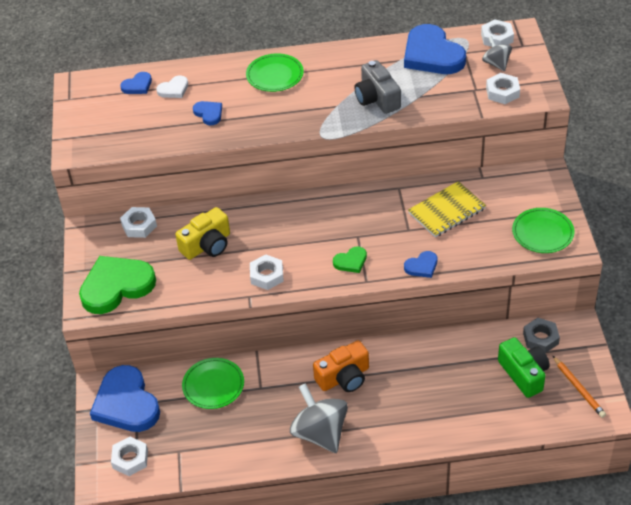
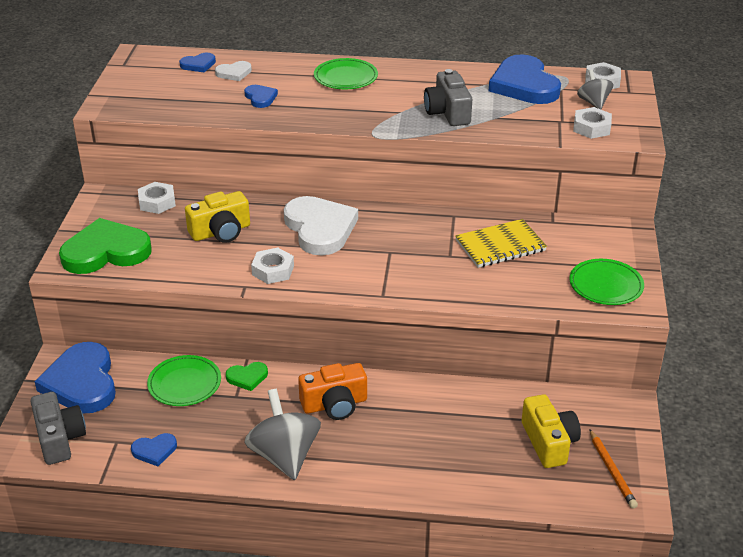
camera: 10 degrees right, 10 degrees down
white nut [111,437,148,476] -> grey camera [30,392,86,465]
green heart [333,246,367,273] -> green heart moved to [226,362,268,391]
blue heart [404,251,437,278] -> blue heart moved to [131,433,177,466]
green camera [498,337,550,398] -> yellow camera [522,394,581,468]
grey nut [523,318,560,353] -> none
none -> white heart [284,196,358,255]

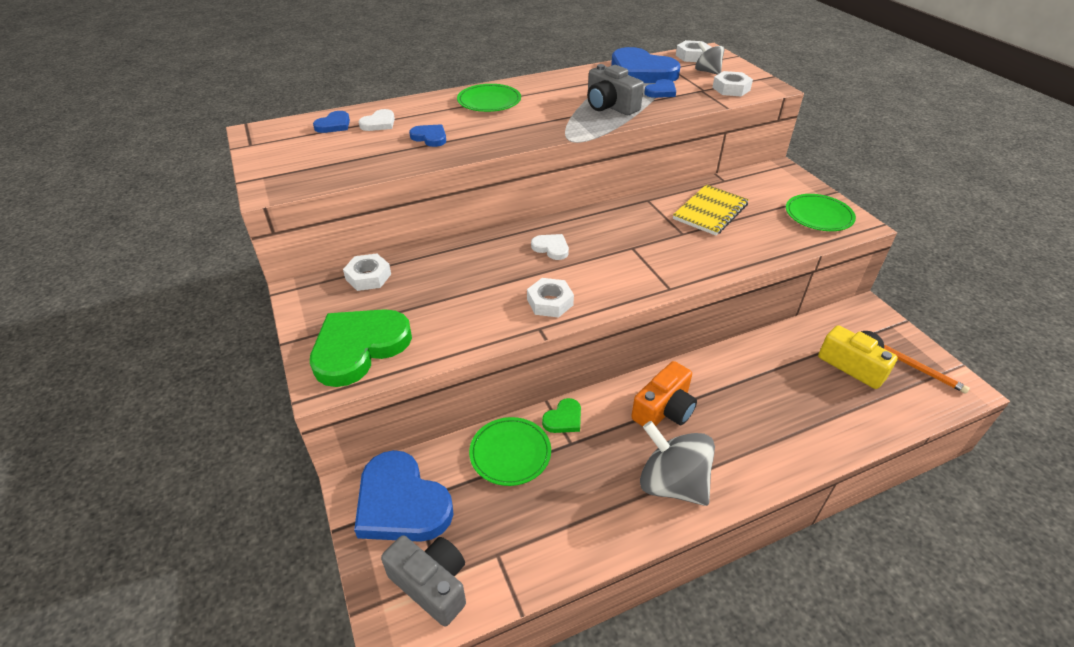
camera: 30 degrees left, 5 degrees up
blue heart [131,433,177,466] -> blue heart moved to [644,79,676,98]
yellow camera [185,191,250,243] -> none
white heart [284,196,358,255] -> white heart [531,234,569,260], size x0.46

